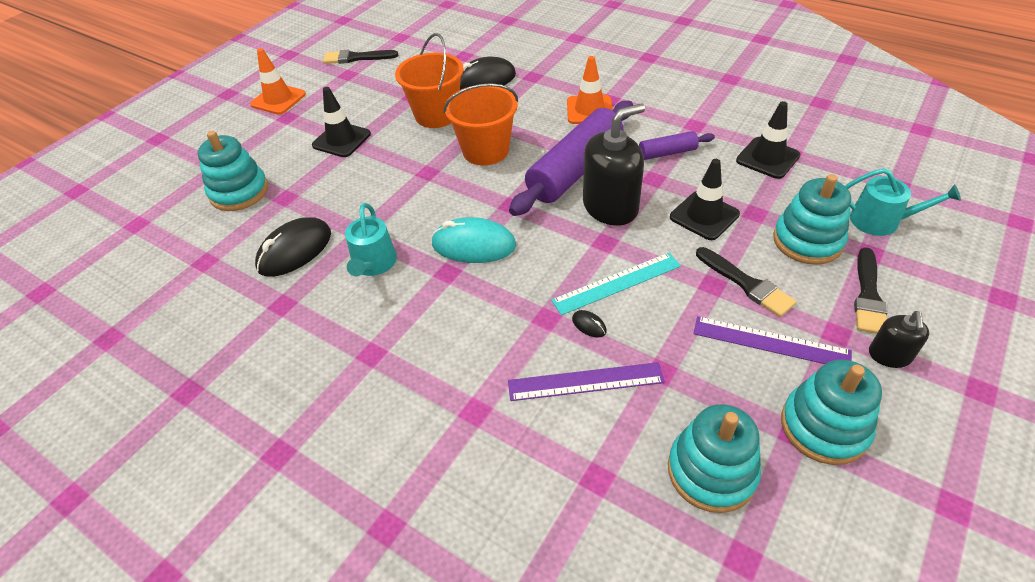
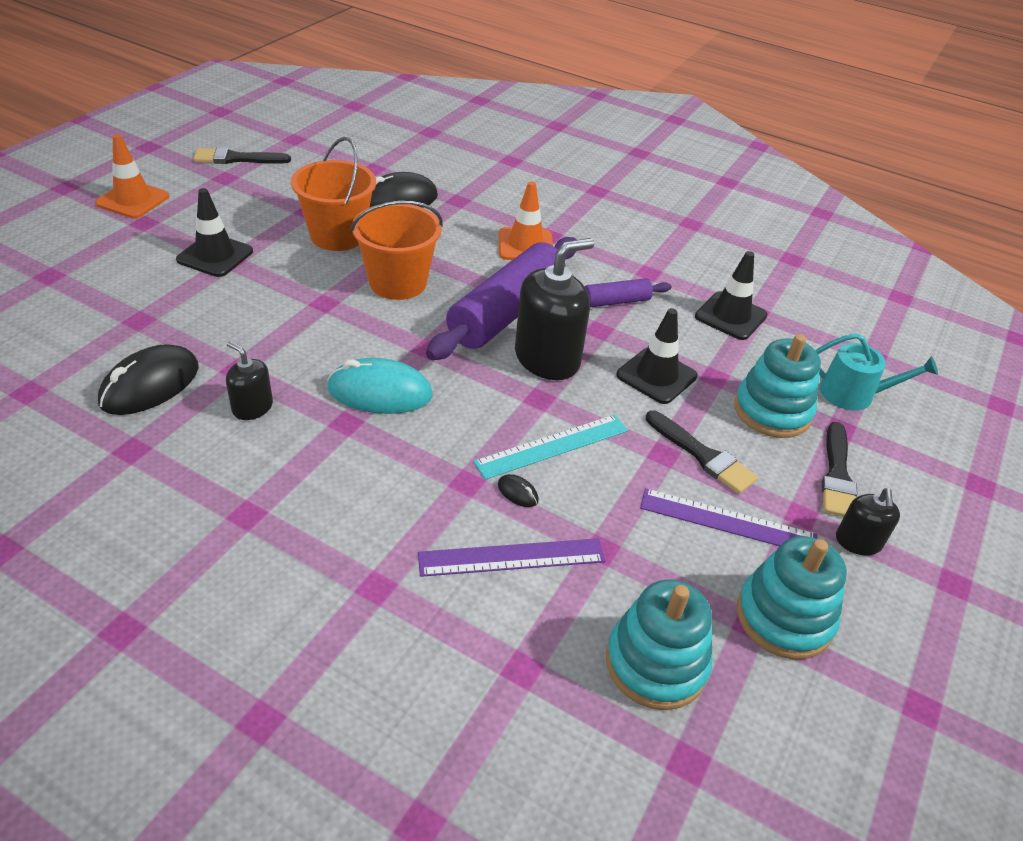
camera: 10 degrees left, 5 degrees down
turquoise stacking toy [197,131,268,211] -> none
turquoise watering can [345,203,397,276] -> black soap dispenser [226,341,273,420]

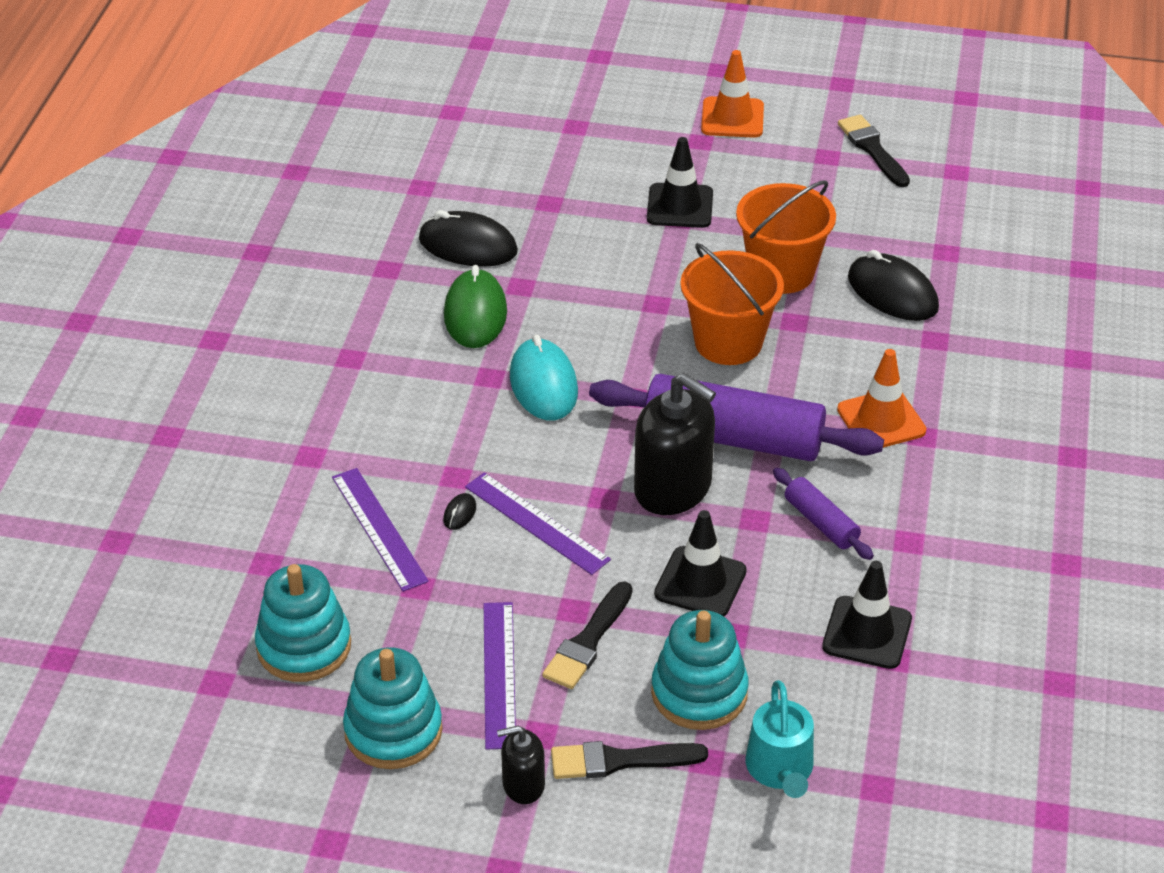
camera: 75 degrees right, 0 degrees up
black soap dispenser [226,341,273,420] -> green mouse [444,265,507,348]
turquoise ruler [473,415,628,480] -> purple ruler [465,472,611,575]

